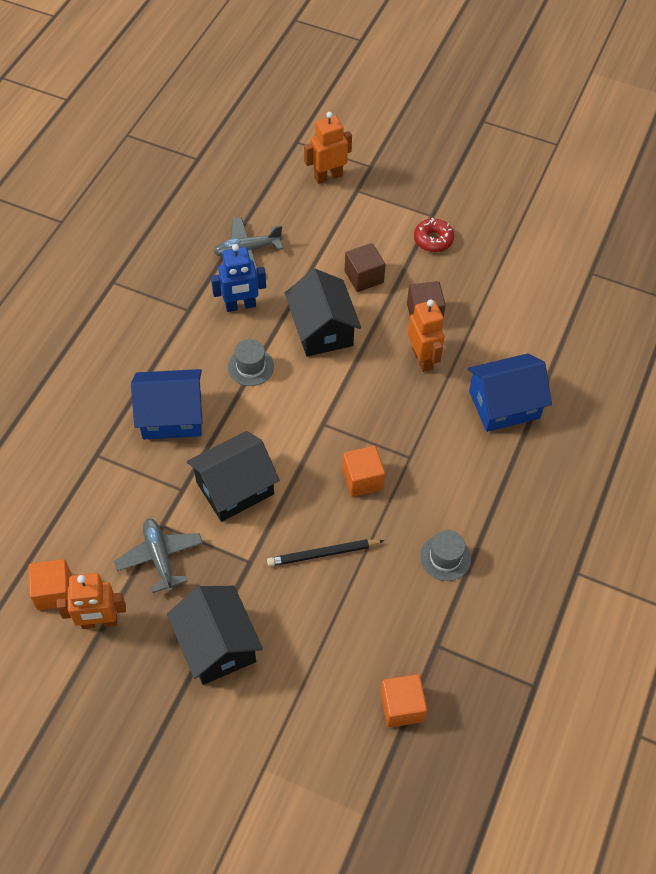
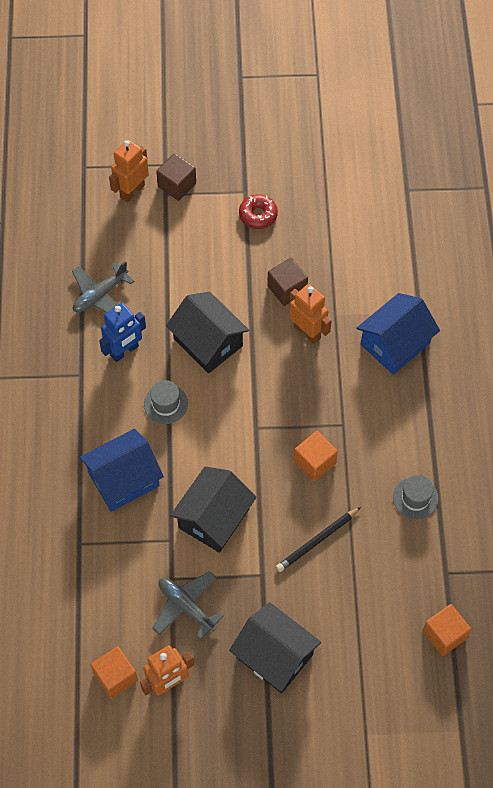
camera: 25 degrees left, 5 degrees up
brown cube [345,243,385,292] -> brown cube moved to [156,153,196,201]

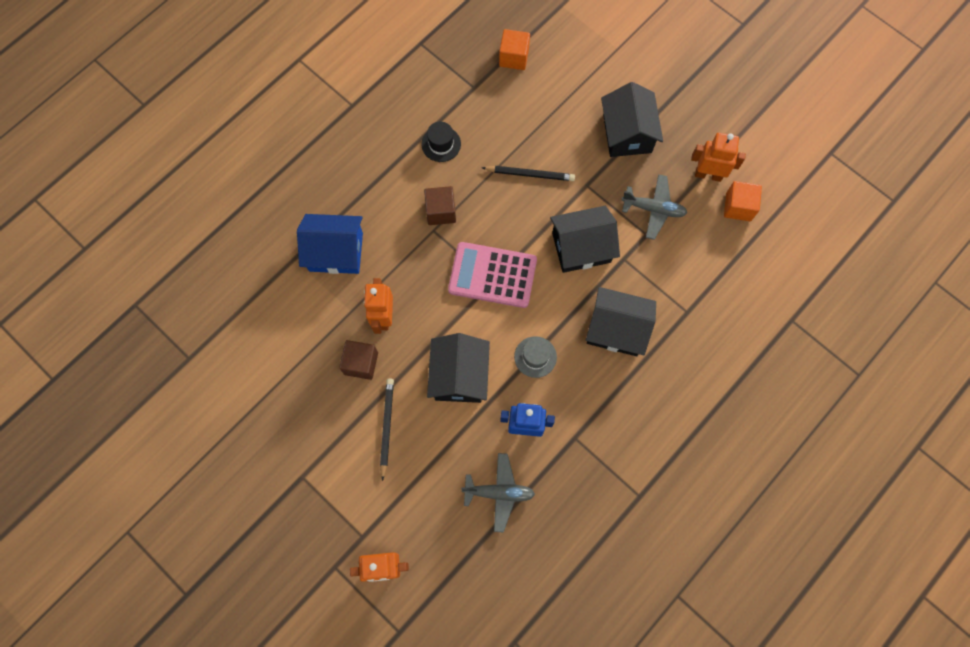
camera: 135 degrees left, 10 degrees up
blue house [80,429,164,512] -> black house [586,287,656,356]
grey plane [153,571,223,639] -> grey plane turned 75 degrees counterclockwise [622,174,687,240]
brown cube [156,153,196,201] -> brown cube moved to [424,186,456,225]
red donut [239,194,278,229] -> none
orange cube [294,431,338,481] -> none
grey hat [393,475,439,519] -> black hat [422,122,461,162]
none -> black pencil [380,378,394,481]
none -> pink calculator [448,242,537,308]

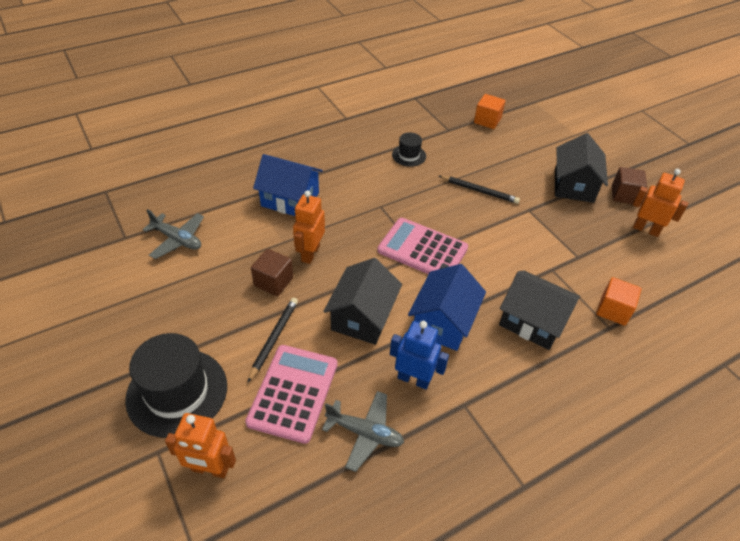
camera: 15 degrees right, 25 degrees down
brown cube [424,186,456,225] -> brown cube moved to [612,167,647,204]
grey hat [514,336,557,378] -> blue house [408,264,486,351]
black house [550,206,620,273] -> none
grey plane [622,174,687,240] -> grey plane moved to [142,209,204,259]
orange cube [724,181,762,221] -> orange cube moved to [596,277,642,326]
none -> black hat [125,333,227,438]
none -> pink calculator [245,345,337,444]

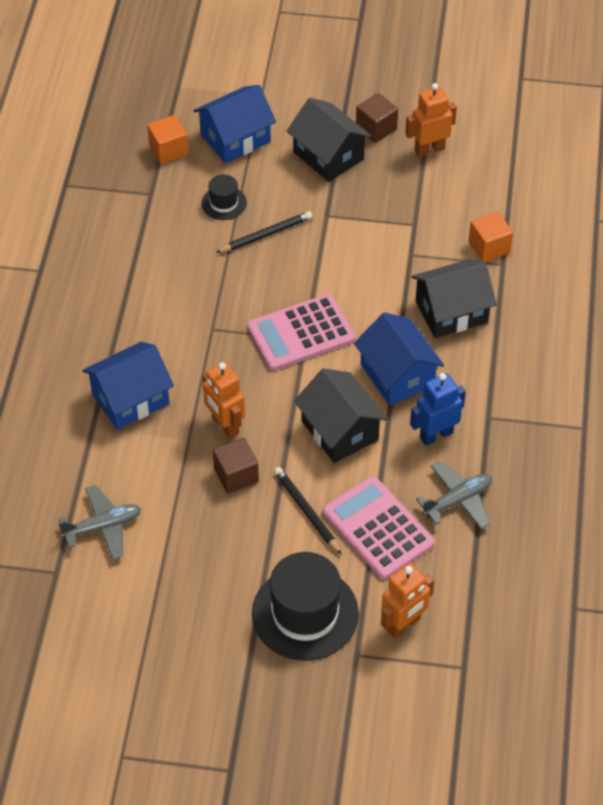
camera: 50 degrees left, 5 degrees up
black hat [392,133,426,167] -> black hat moved to [201,174,247,220]
none -> blue house [193,85,276,163]

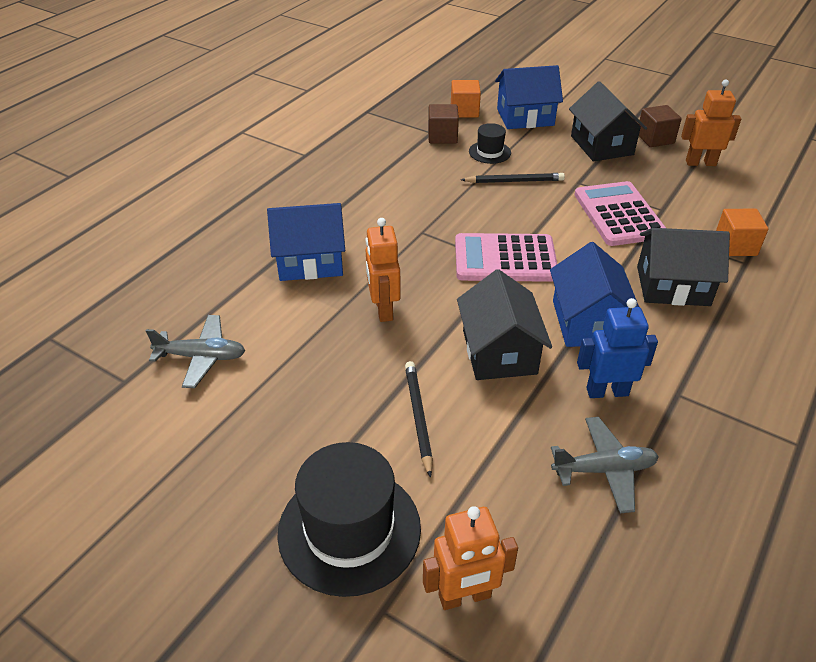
camera: 25 degrees right, 10 degrees down
brown cube [213,438,259,493] -> brown cube moved to [428,104,459,143]
pink calculator [322,476,435,579] -> pink calculator moved to [575,181,666,246]

